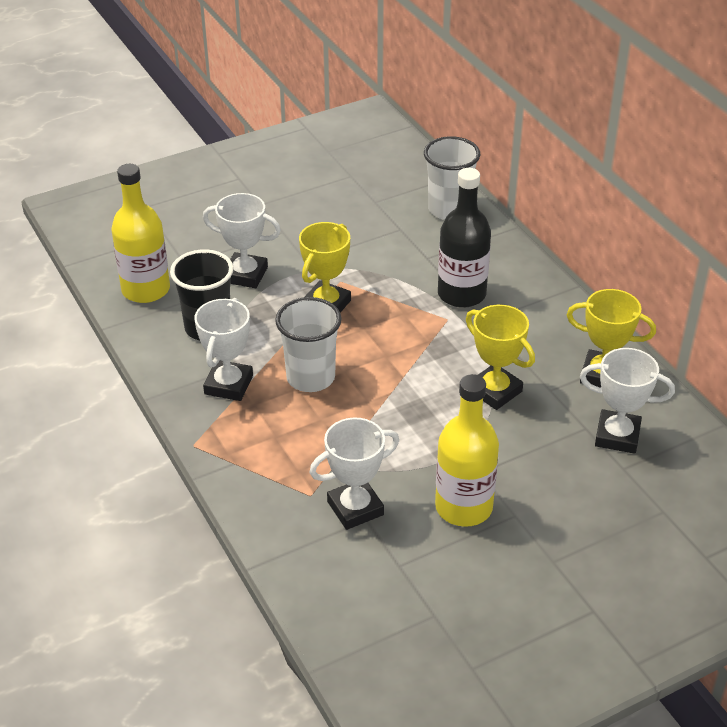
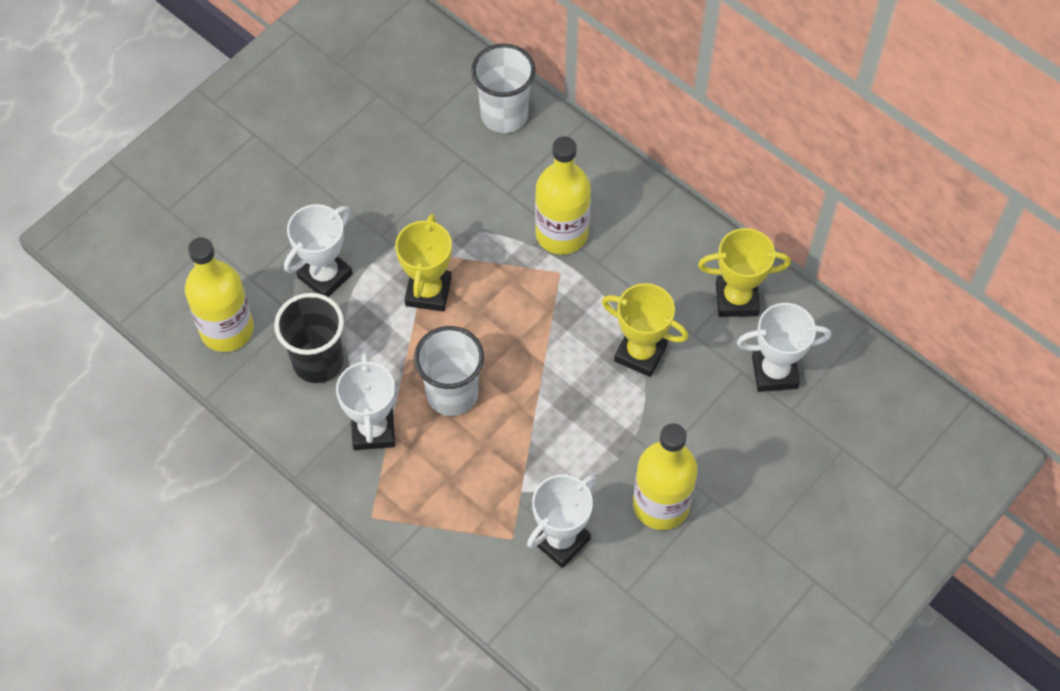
camera: 20 degrees left, 20 degrees up
white trophy [203,193,281,288] -> white trophy turned 45 degrees counterclockwise [284,204,353,297]
black bottle [438,168,491,308] -> yellow bottle [535,137,591,255]

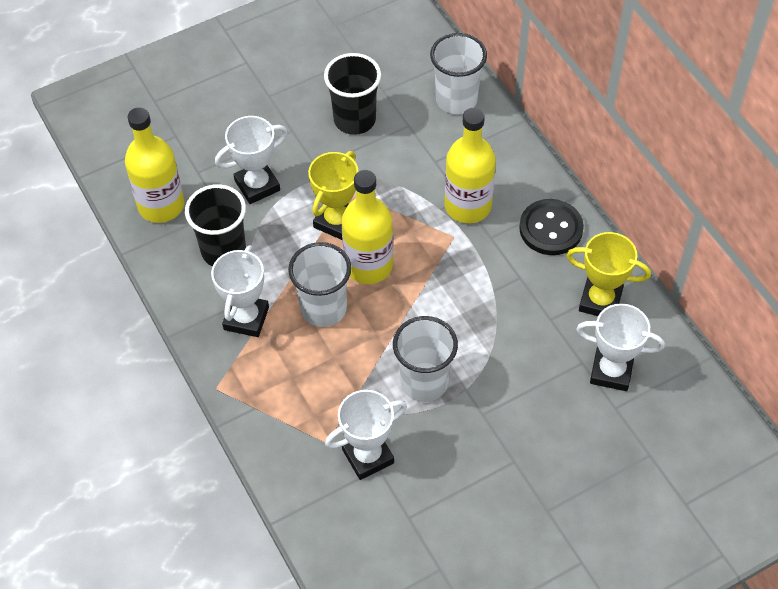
camera: 20 degrees right, 5 degrees down
yellow trophy [602,283,688,377] -> none
yellow bottle [633,423,698,530] -> yellow bottle moved to [341,170,393,284]
none -> black cup [324,53,381,135]
none -> white cup [393,316,458,402]
none -> black button [519,199,584,255]

